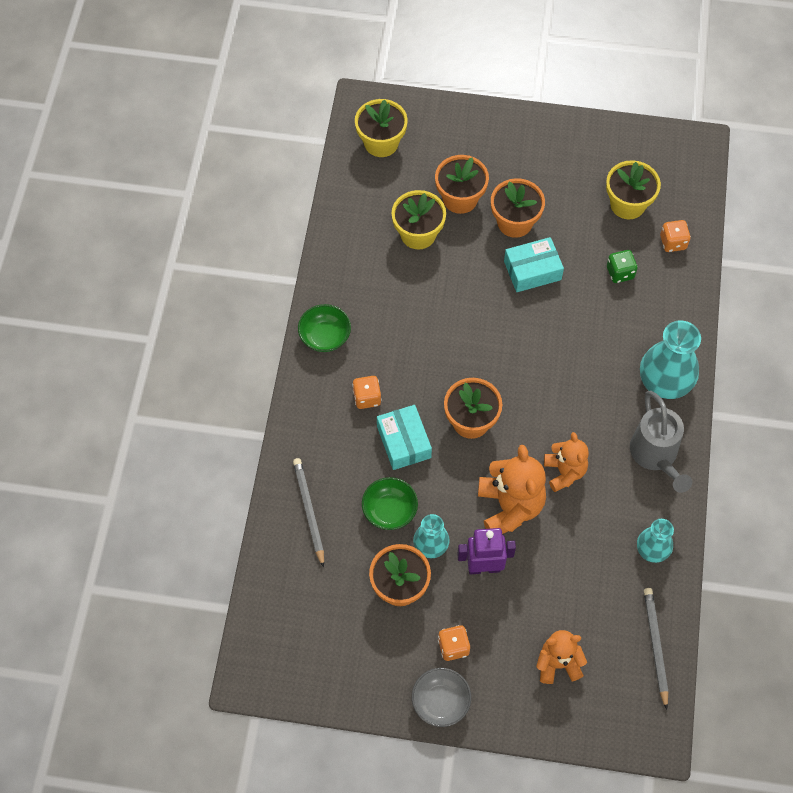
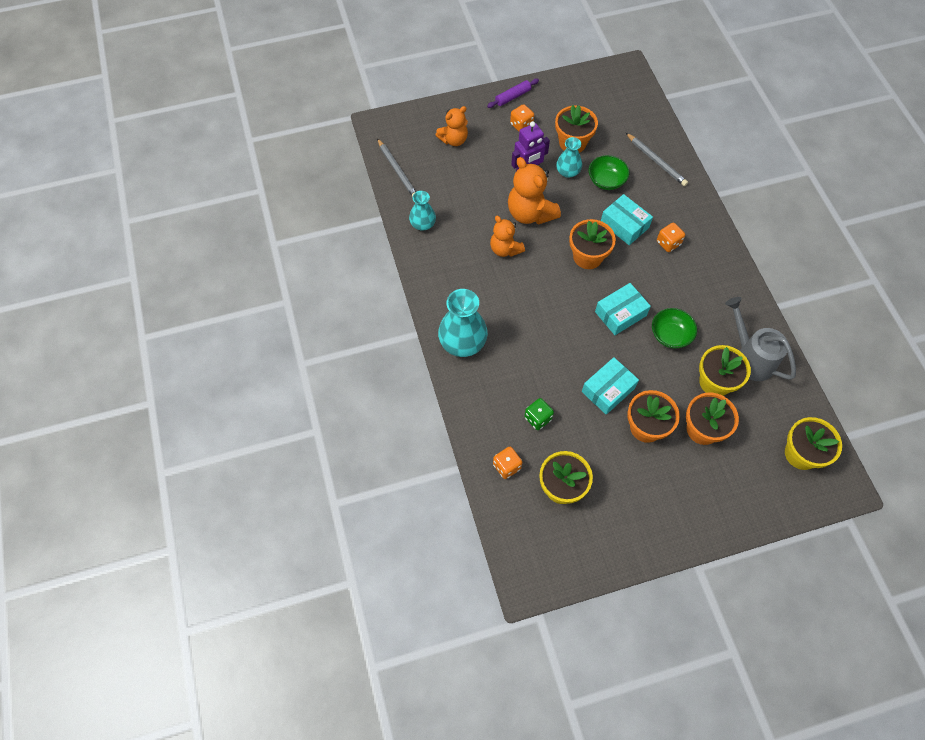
camera: 155 degrees right, 0 degrees up
green bowl [298,304,351,352] -> green bowl moved to [652,308,697,349]
grey bowl [412,668,471,727] -> purple rolling pin [487,79,539,108]
grey watering can [630,391,692,493] -> grey watering can moved to [725,297,796,381]
none -> turquoise box [595,283,651,335]

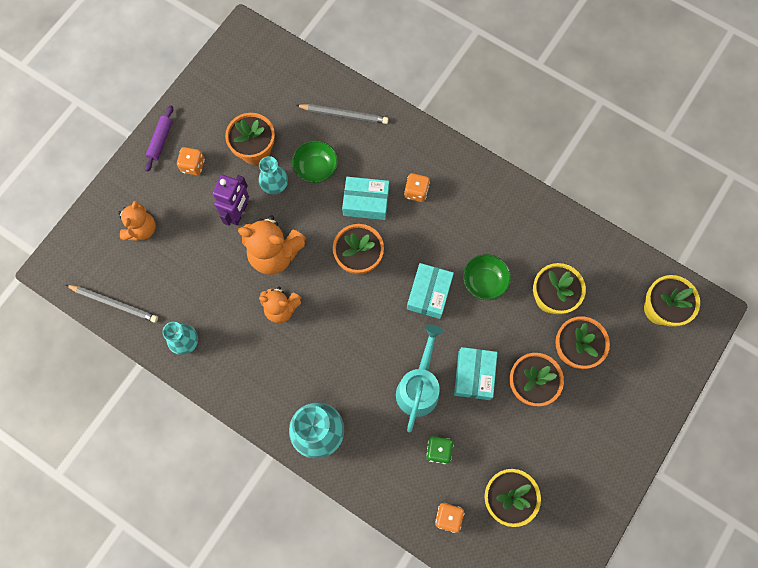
camera: 40 degrees left, 10 degrees up
grey watering can [725,297,796,381] -> none
none -> turquoise watering can [396,325,443,433]

